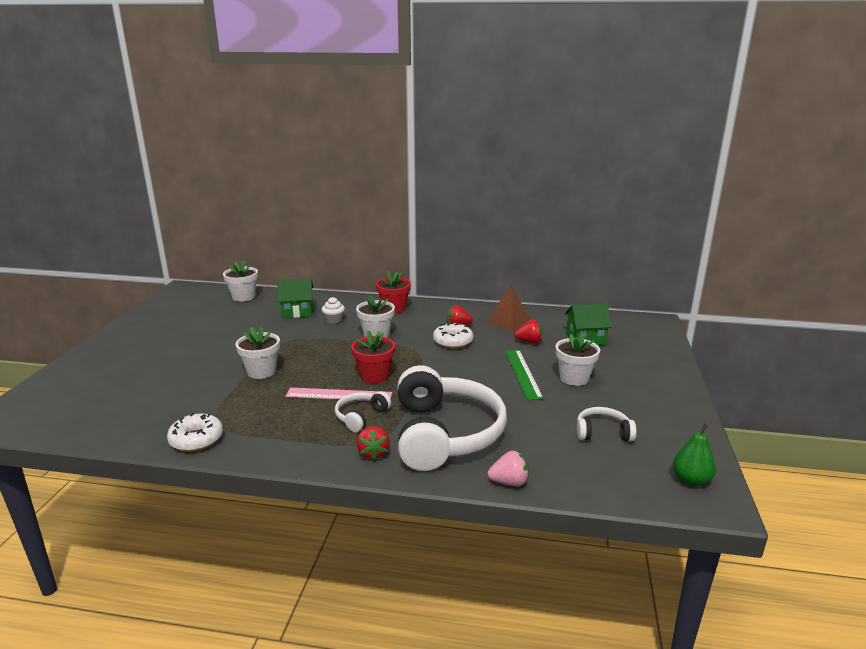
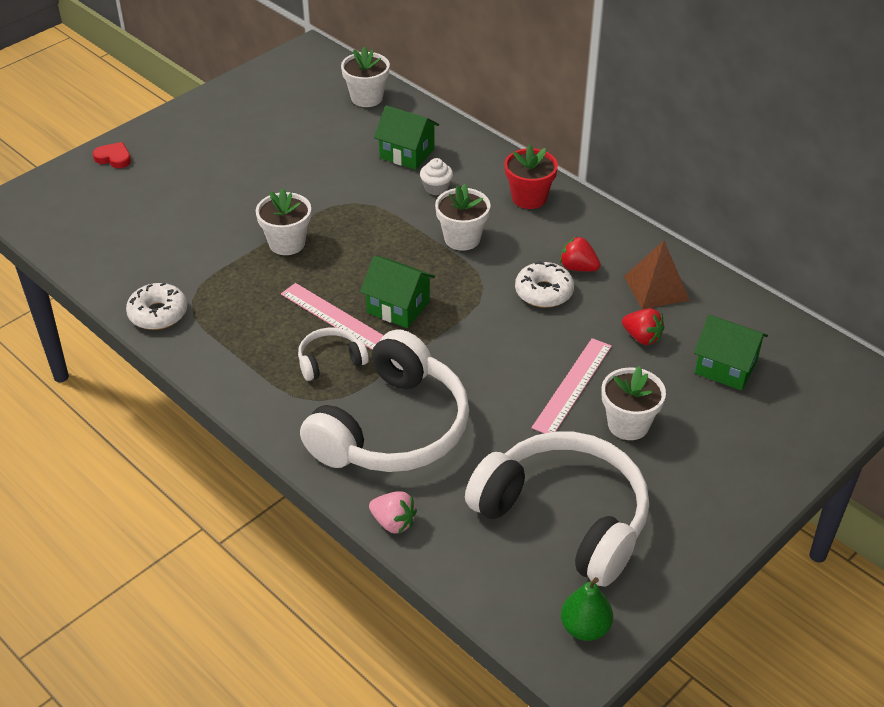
camera: 35 degrees right, 20 degrees up
red flower pot [351,331,395,383] -> green house [360,256,435,328]
red strawberry [356,426,390,460] -> none
green ruler [505,350,544,400] -> pink ruler [532,338,612,433]
white headphones [577,407,637,441] -> white headphones [465,432,649,587], size x2.26
none -> red heart [93,142,131,168]

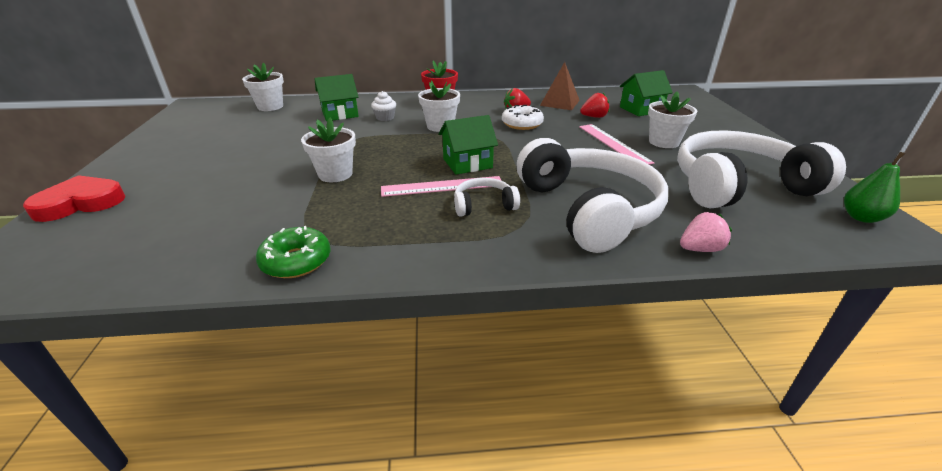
camera: 50 degrees left, 10 degrees down
red heart [93,142,131,168] -> red heart [23,175,126,222], size x1.77
white donut [126,283,187,330] -> green donut [256,226,330,278]
white headphones [298,328,369,381] -> white headphones turned 60 degrees clockwise [454,178,520,217]

